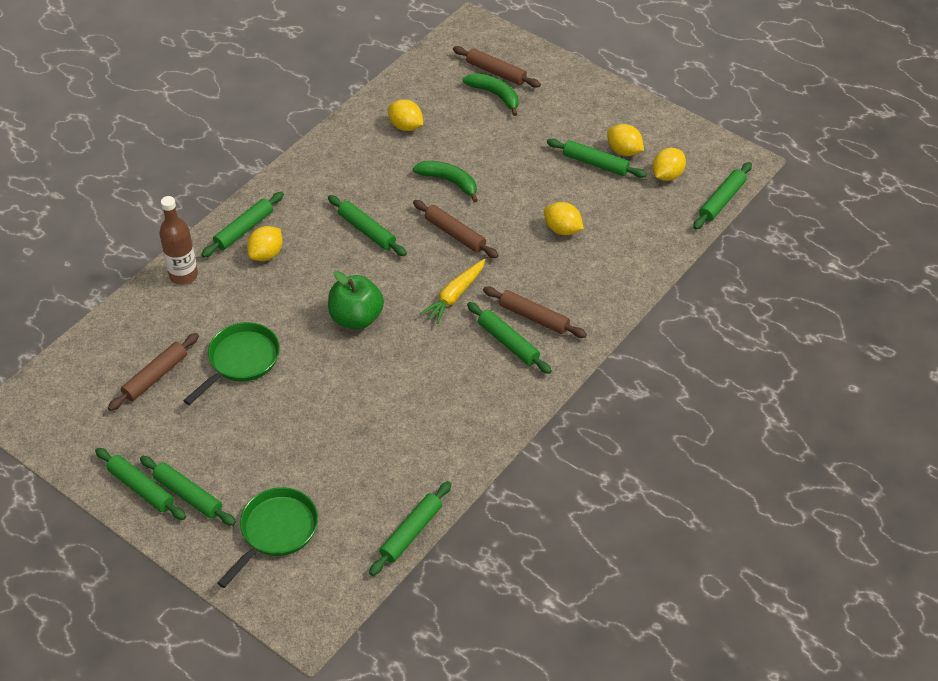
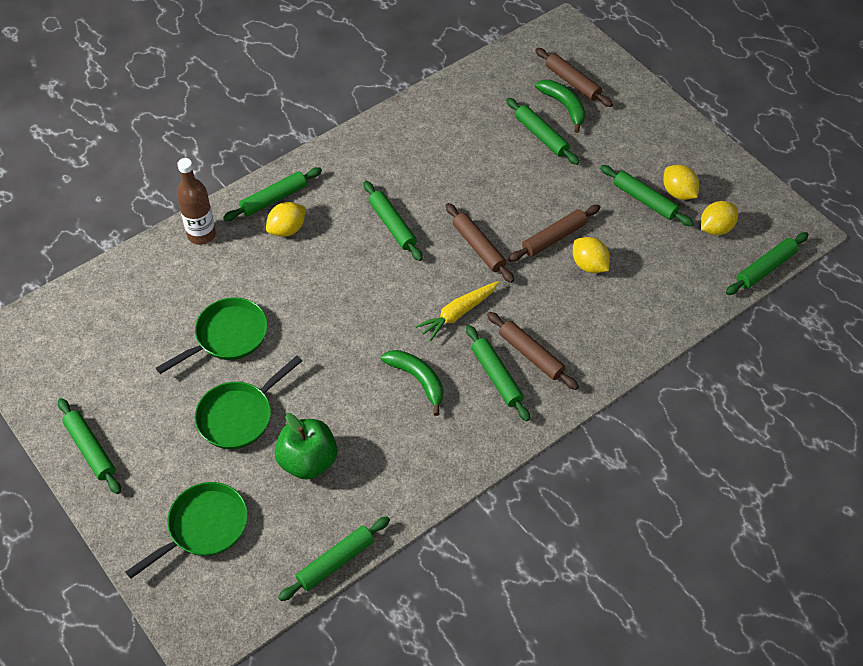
camera: 15 degrees right, 5 degrees up
brown rolling pin [108,333,199,411] -> brown rolling pin moved to [508,205,600,262]
green rolling pin [140,456,236,526] -> green rolling pin moved to [506,98,579,165]
green apple [328,271,384,329] -> green apple moved to [274,413,337,480]
yellow lemon [388,99,423,131] -> none
green banana [413,161,478,203] -> green banana moved to [381,350,444,416]
none -> green pan [195,356,302,449]

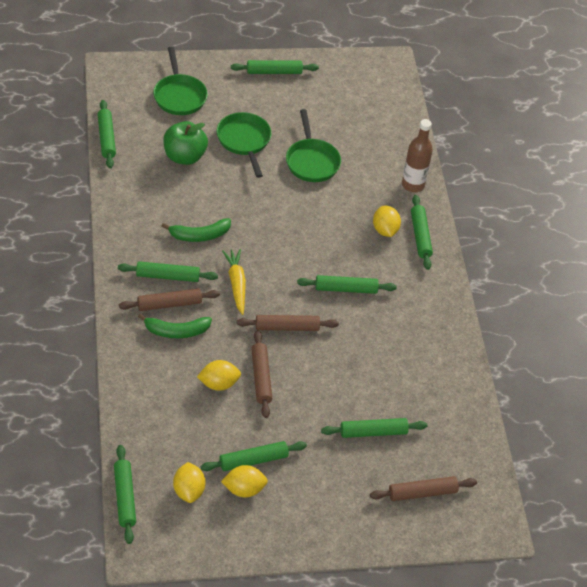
camera: 115 degrees right, 5 degrees down
green banana [535,80,586,133] -> green banana moved to [138,314,212,338]

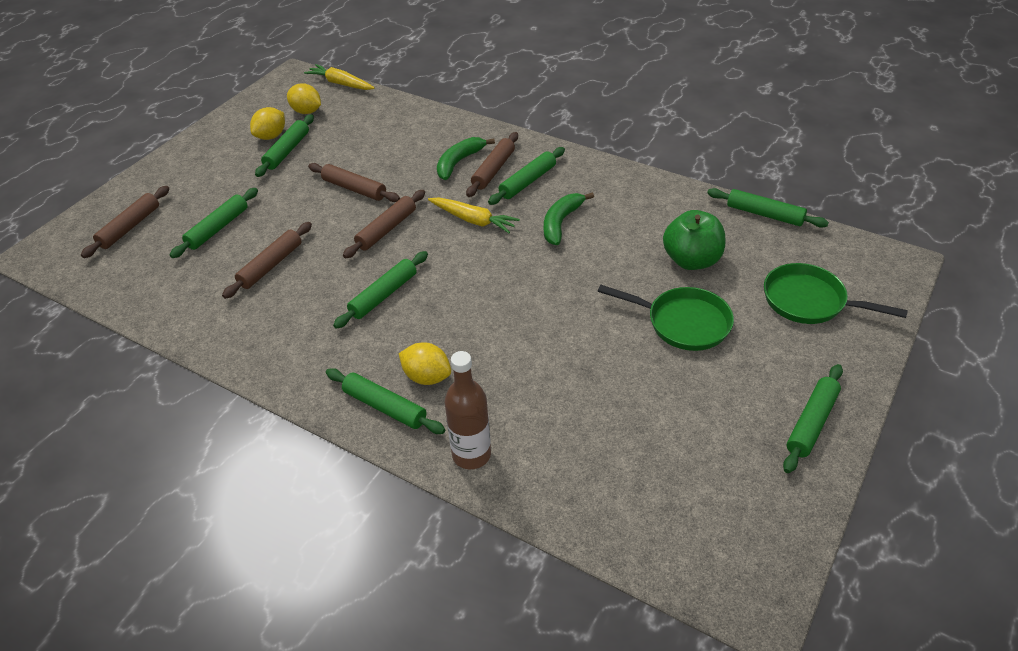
camera: 135 degrees right, 5 degrees down
green rolling pin [114,445,136,544] -> yellow carrot [304,64,375,90]
yellow lemon [197,360,241,391] -> none
green pan [286,109,341,182] -> none
none -> brown rolling pin [222,222,312,299]

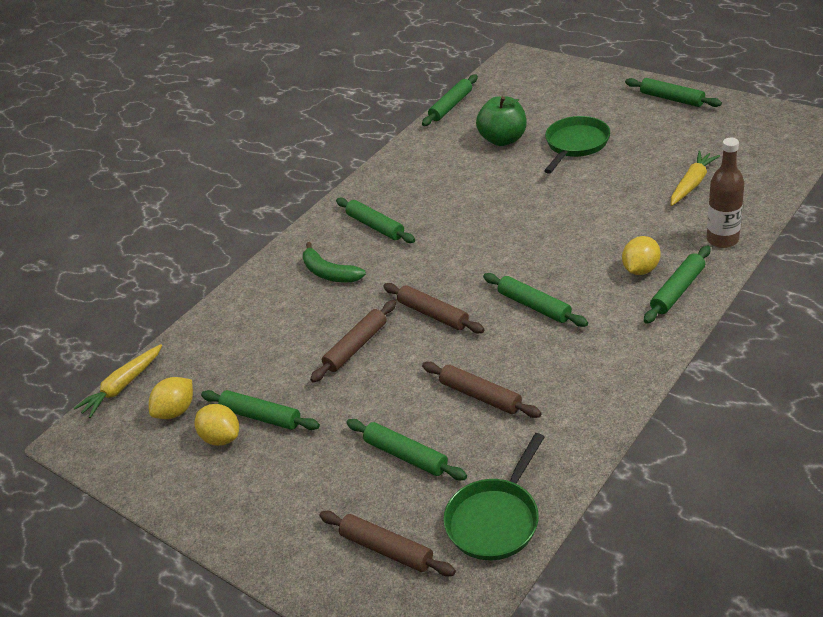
camera: 80 degrees left, 5 degrees down
yellow carrot [428,197,520,233] -> yellow carrot moved to [671,151,720,206]
brown rolling pin [466,132,518,197] -> none
green banana [544,192,594,245] -> none
green pan [764,263,908,324] -> green pan moved to [443,433,545,560]

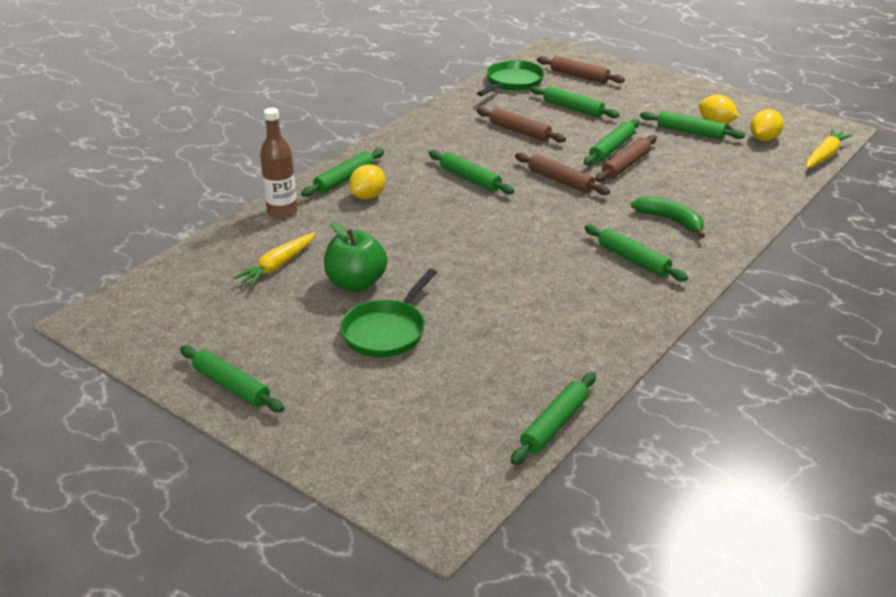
camera: 175 degrees right, 5 degrees down
green apple [476,96,526,146] -> green apple moved to [324,222,387,292]
none -> green rolling pin [584,119,640,165]

